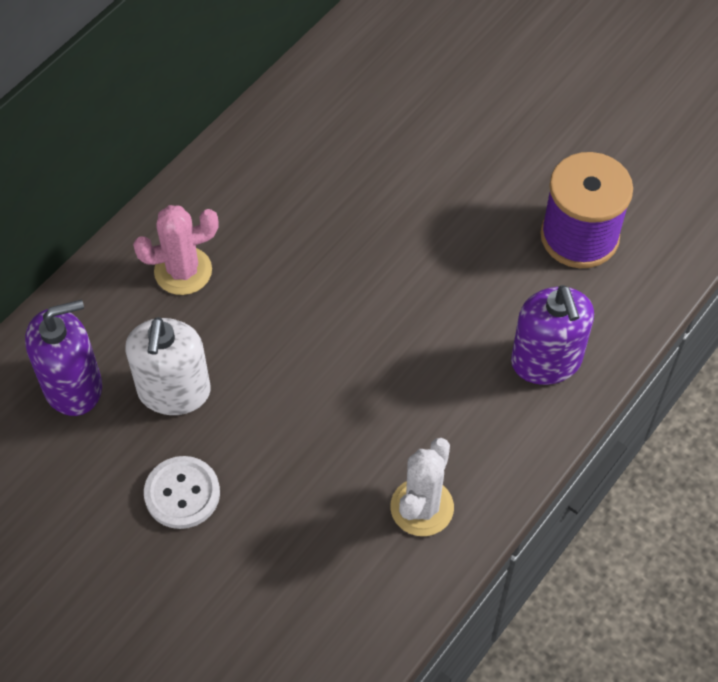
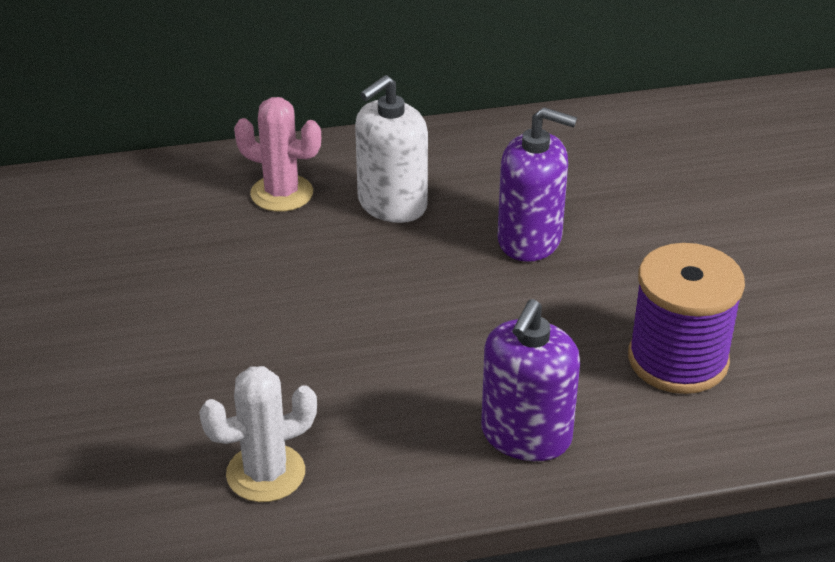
camera: 40 degrees right, 20 degrees down
purple soap dispenser [25,300,102,416] -> purple soap dispenser moved to [498,107,577,262]
white soap dispenser [125,317,210,415] -> white soap dispenser moved to [355,75,428,223]
white button [144,456,220,529] -> none

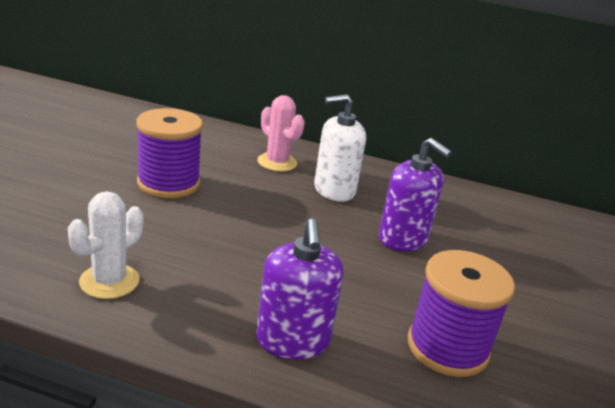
camera: 25 degrees right, 10 degrees down
white cactus [199,366,317,502] -> white cactus turned 60 degrees counterclockwise [68,191,144,299]
purple soap dispenser [481,299,580,461] -> purple soap dispenser turned 60 degrees counterclockwise [256,219,343,360]
none -> purple spool [137,108,203,198]

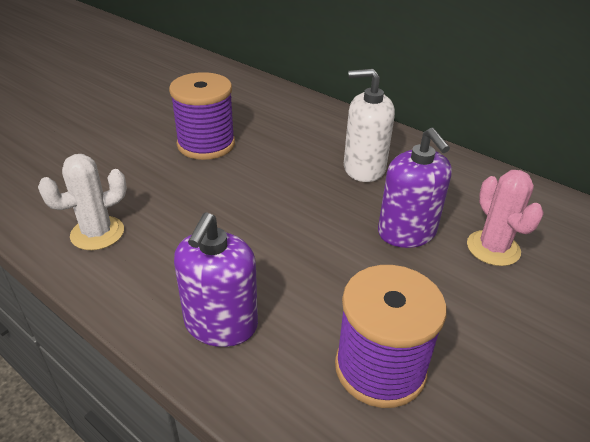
camera: 25 degrees right, 10 degrees up
pink cactus [257,95,305,172] -> pink cactus moved to [467,170,544,266]

